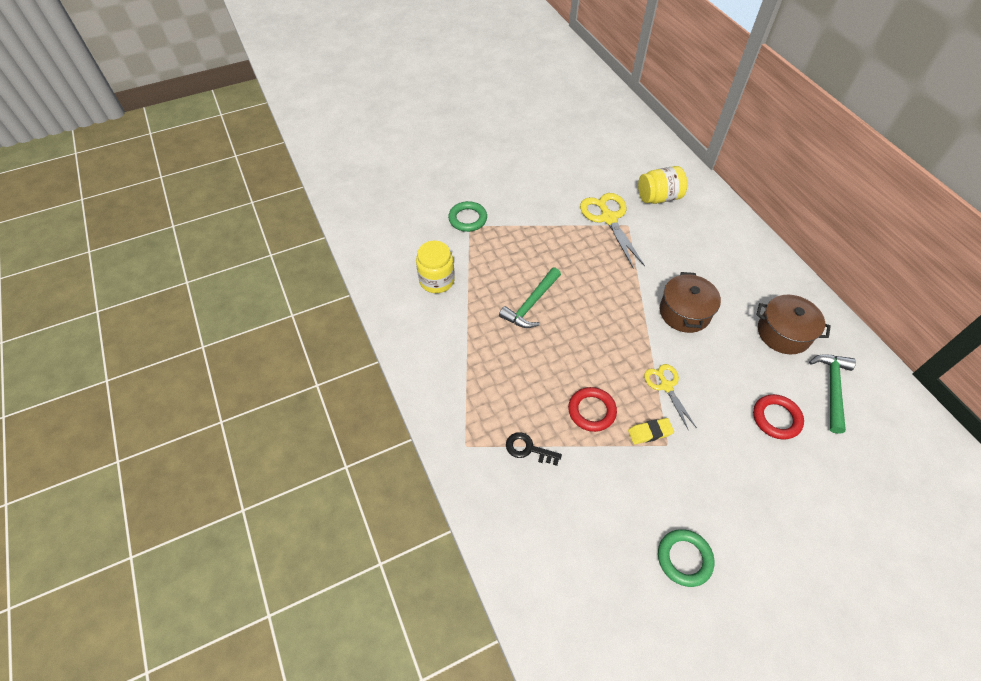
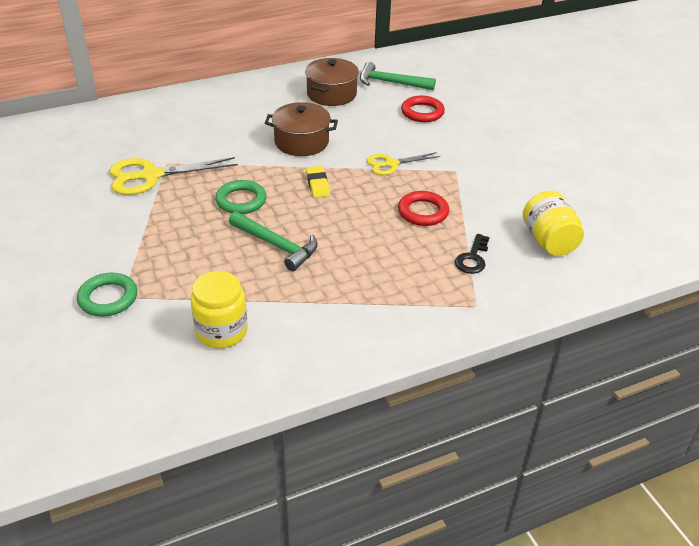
camera: 90 degrees left, 15 degrees down
yellow eraser [628,418,674,444] -> yellow eraser moved to [306,166,330,198]
yellow jar [638,166,687,204] -> yellow jar moved to [523,191,584,256]
green ring [658,529,714,587] -> green ring moved to [215,180,267,214]

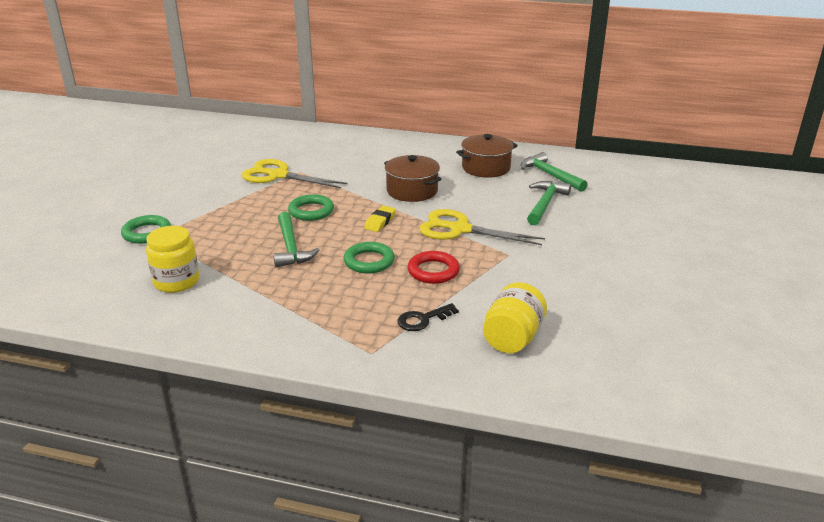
camera: 40 degrees right, 10 degrees down
yellow scissors [367,152,441,175] -> yellow scissors [419,209,545,245], size x1.64
red ring [401,96,445,122] -> green hammer [527,181,571,225]
none -> green ring [344,242,395,274]

